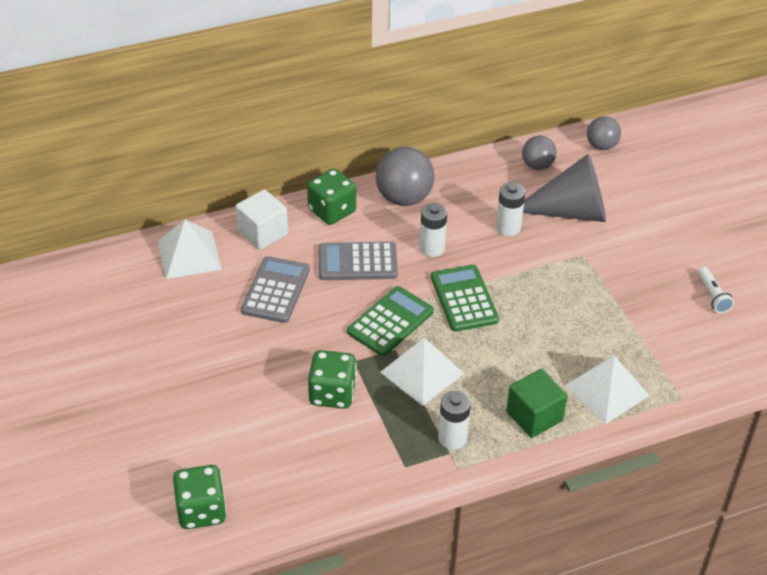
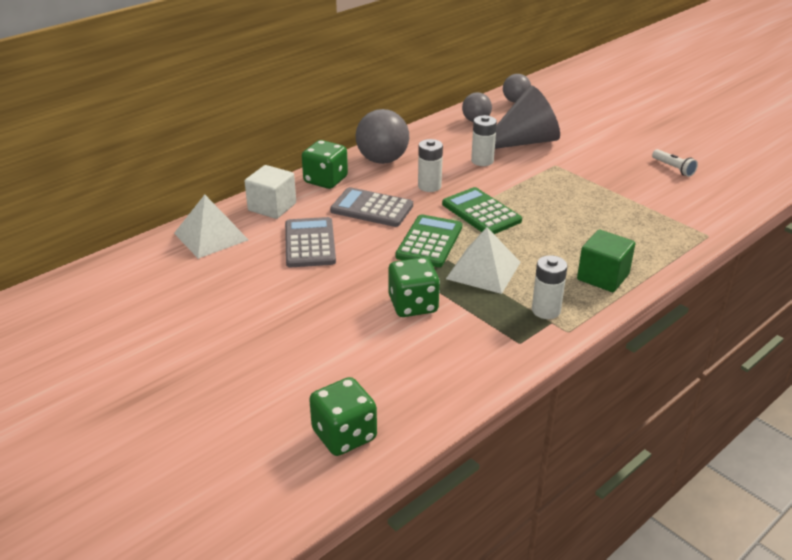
camera: 20 degrees left, 10 degrees down
grey calculator [319,242,398,280] -> grey calculator turned 45 degrees clockwise [330,187,413,227]
white pyramid [564,356,650,424] -> none

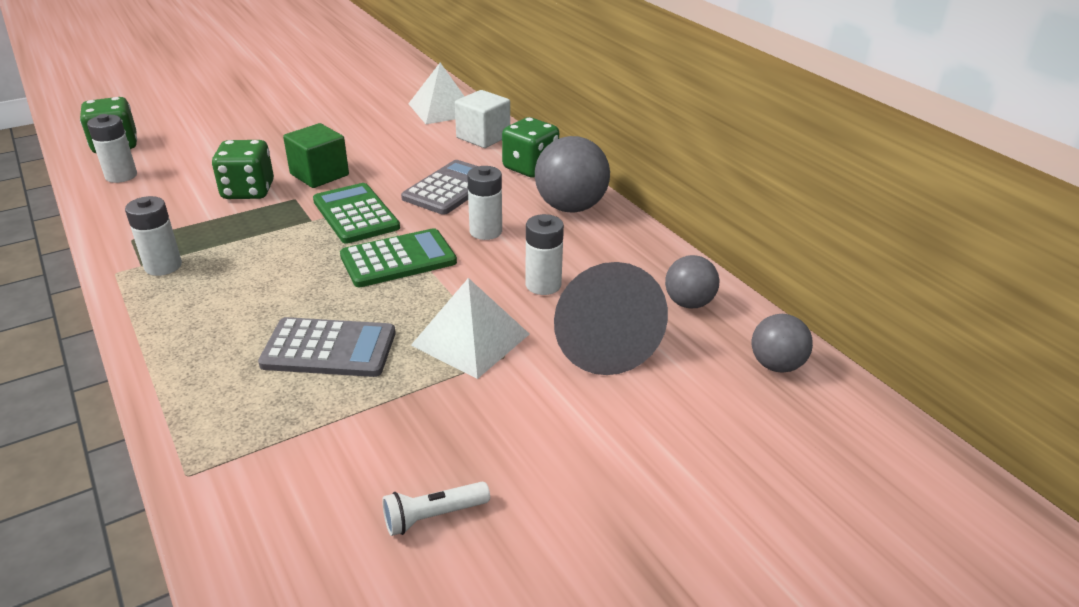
camera: 100 degrees right, 0 degrees up
grey calculator [285,217,336,267] -> grey calculator moved to [258,317,396,377]
green calculator [395,214,462,267] -> green calculator turned 150 degrees counterclockwise [313,183,400,244]
white pyramid [446,227,521,294] -> white pyramid moved to [411,278,530,379]
green cube [577,229,636,292] -> green cube moved to [283,123,349,188]
none -> white battery [87,114,137,183]

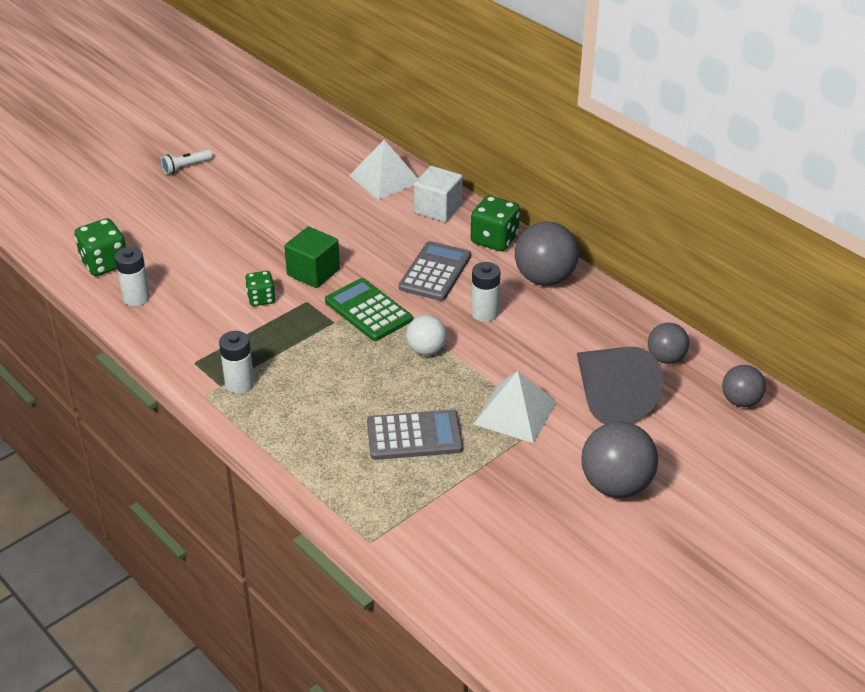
camera: 10 degrees left, 5 degrees up
green dice [212,140,274,199] -> green dice [245,271,276,306], size x0.63
green calculator [340,228,457,288] -> white ball [406,315,447,356]
white flashlight [382,482,490,536] -> white flashlight moved to [161,149,212,174]
white battery [525,214,564,295] -> none
none -> grey ball [581,421,658,498]

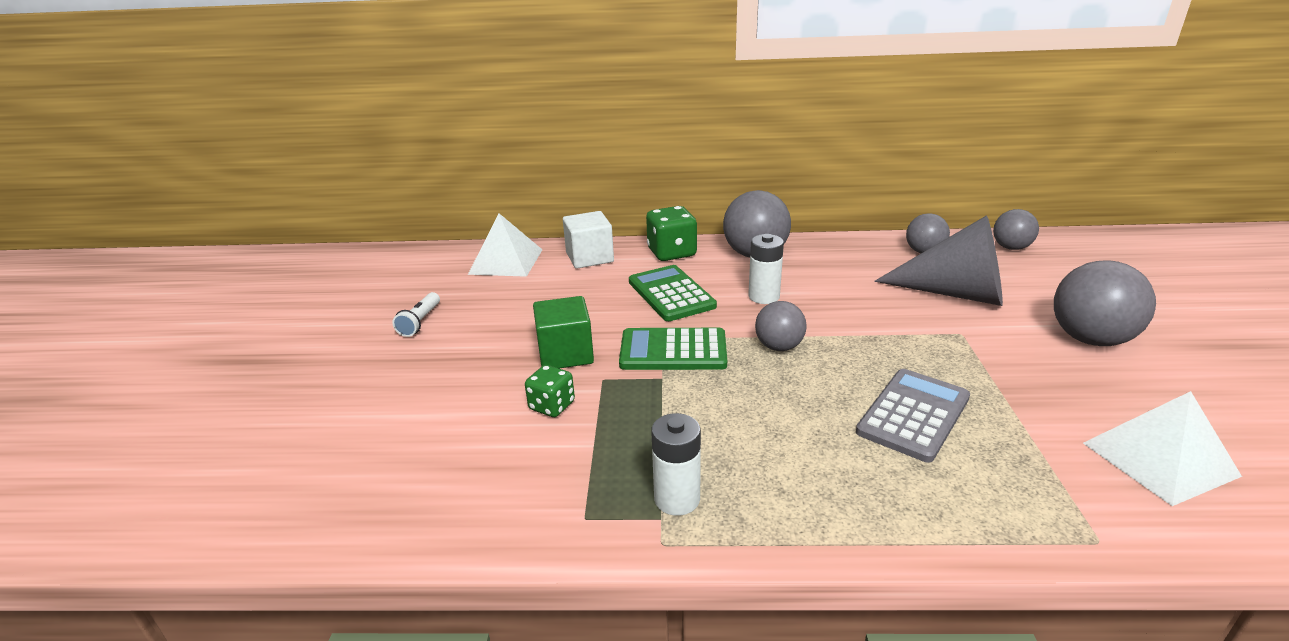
camera: 45 degrees left, 10 degrees down
green dice [74,218,126,276] -> none
white battery [114,247,150,306] -> none
white flashlight [161,149,212,174] -> white flashlight moved to [392,292,440,337]
grey calculator [399,241,471,301] -> green calculator [629,265,717,321]
white ball [406,315,447,356] -> grey ball [755,301,806,351]
white pyramid [474,371,557,444] -> white pyramid moved to [1083,391,1242,506]

